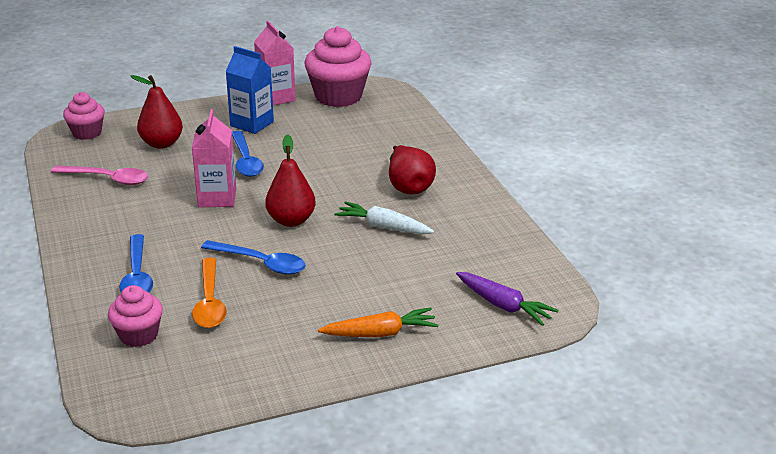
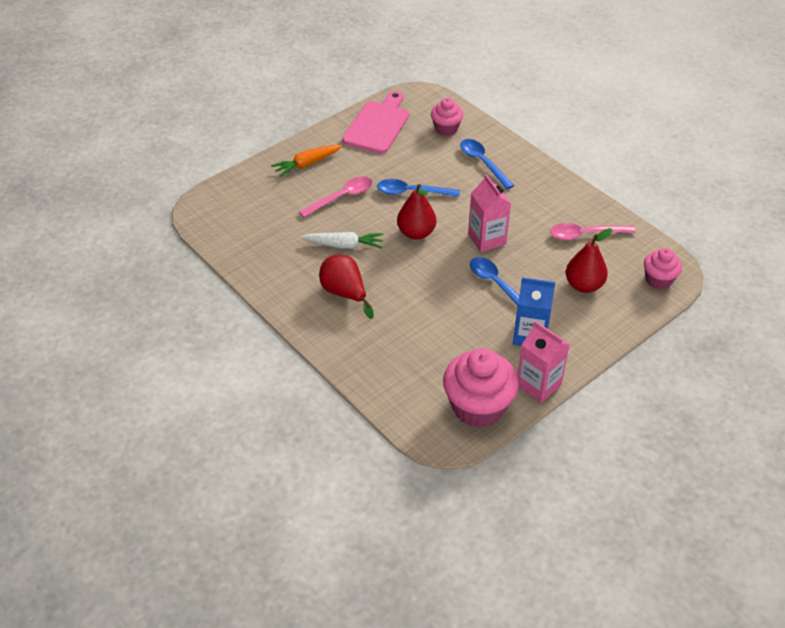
camera: 160 degrees right, 15 degrees up
orange spoon [192,258,227,328] -> none
purple carrot [456,272,559,326] -> none
none -> pink spoon [299,177,372,217]
none -> pink cutting board [342,91,409,154]

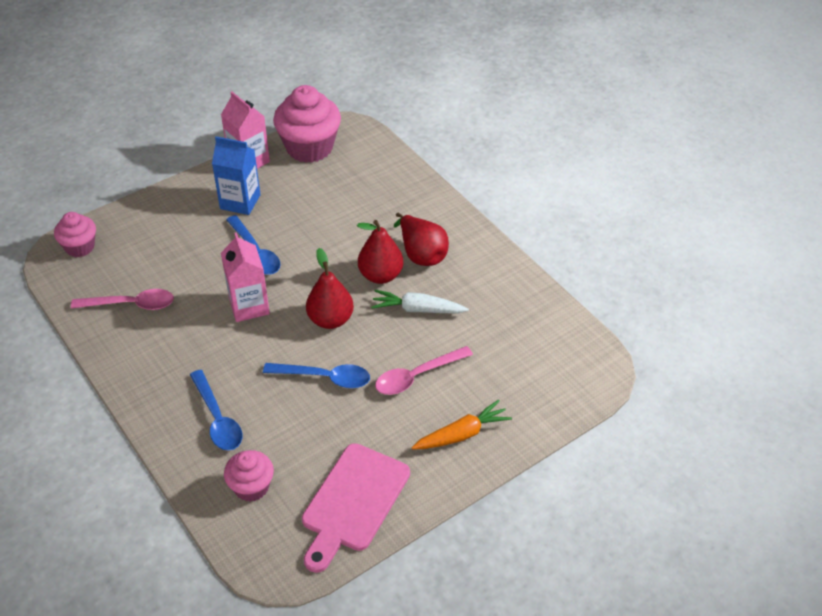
camera: 175 degrees left, 0 degrees up
red pear [566,228,612,293] -> red pear moved to [357,220,403,284]

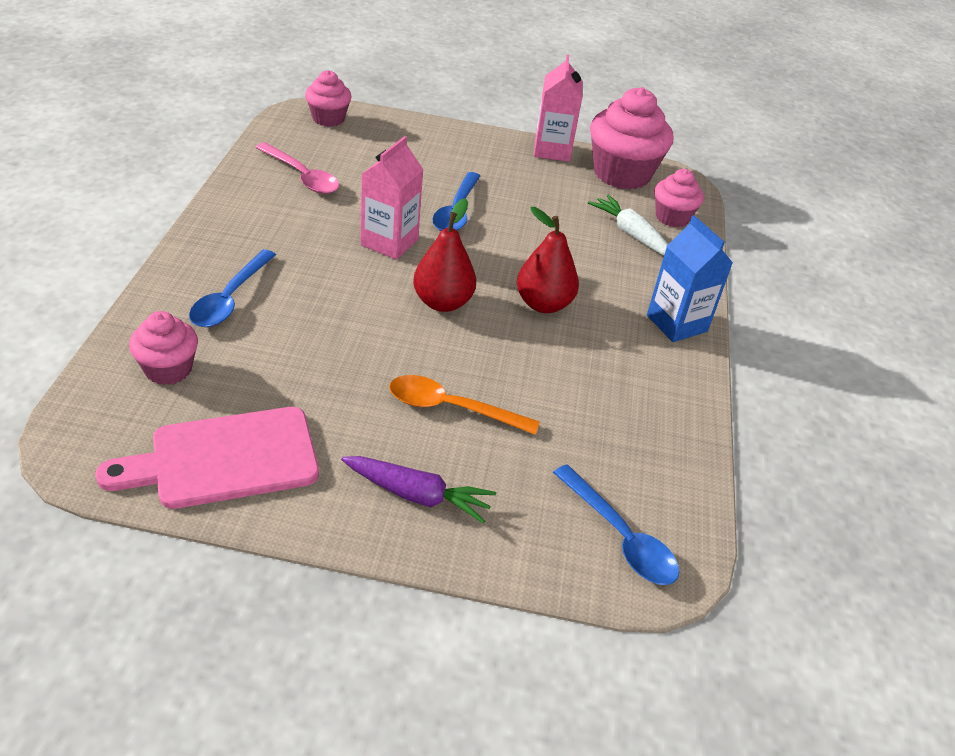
camera: 40 degrees right, 5 degrees down
blue carton [212,136,261,215] -> blue carton moved to [647,215,733,342]
blue spoon [263,363,370,388] -> blue spoon moved to [553,464,679,585]
white carrot [371,290,469,314] -> white carrot moved to [588,195,668,256]
pink spoon [375,346,473,395] -> orange spoon [389,375,540,435]
red pear [394,212,449,266] -> none
orange carrot [411,399,512,450] -> purple carrot [341,456,496,524]
none -> pink cupcake [655,169,704,227]

